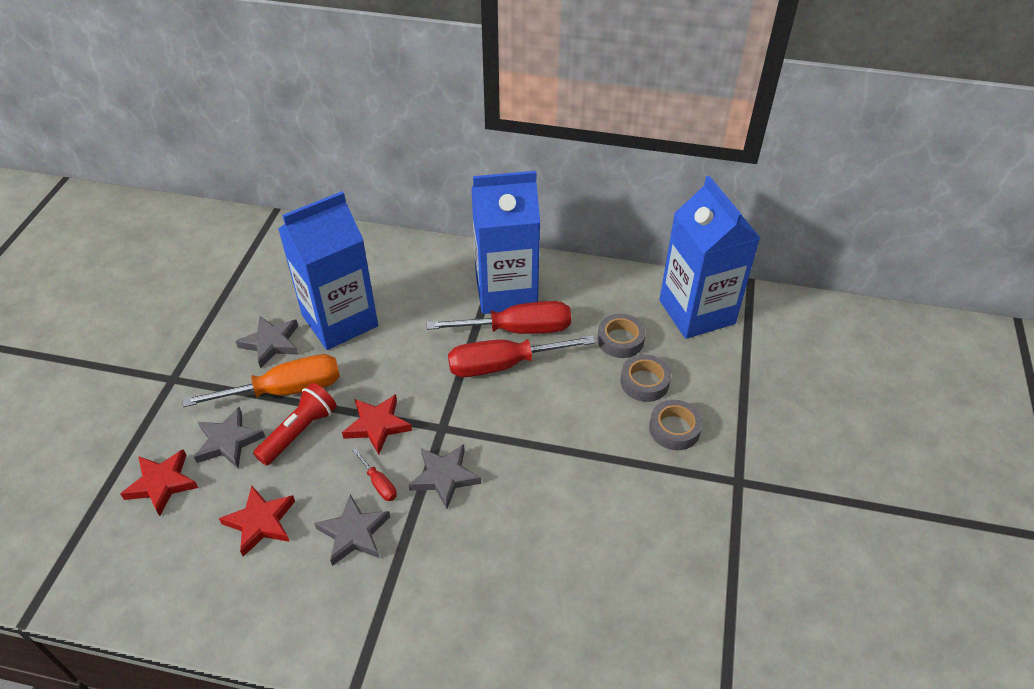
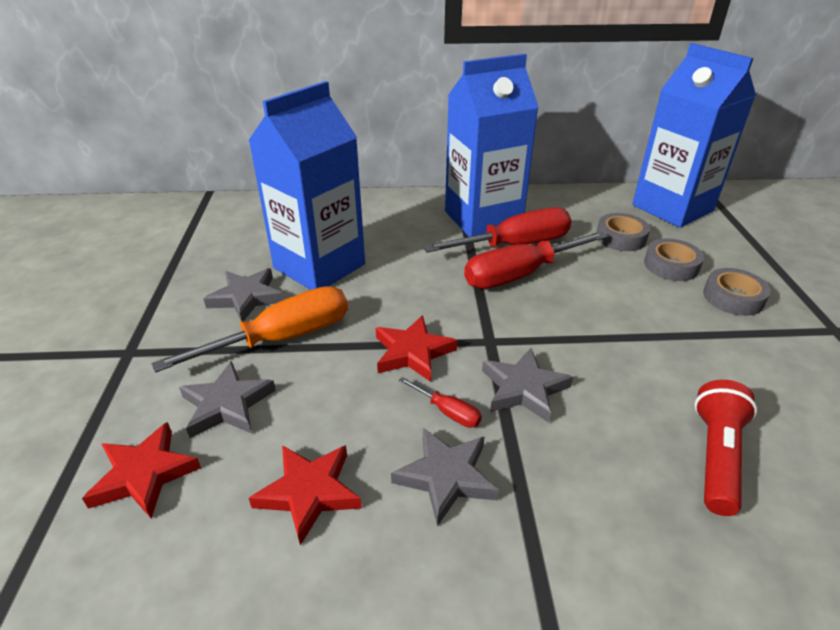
camera: 15 degrees left, 10 degrees down
red flashlight [253,383,337,466] -> red flashlight moved to [694,380,757,516]

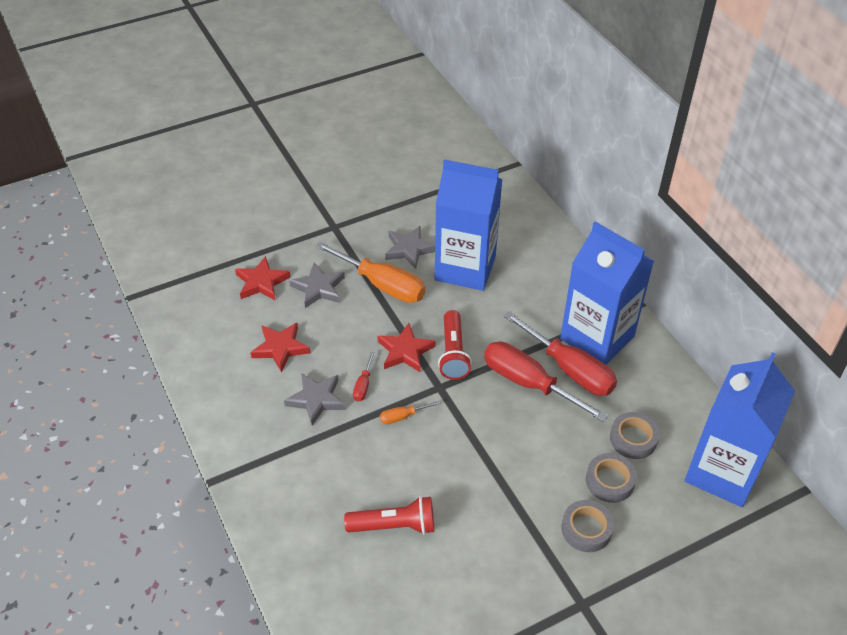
camera: 65 degrees right, 10 degrees up
grey star [482,348,573,423] -> orange screwdriver [380,401,441,424]
none -> red flashlight [438,310,472,380]

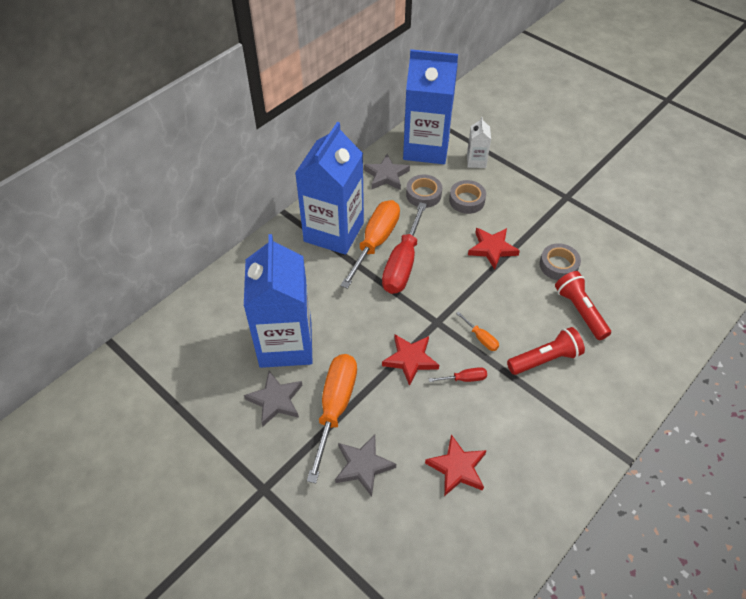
camera: 110 degrees left, 5 degrees up
red star [235,256,290,300] -> red star moved to [468,228,520,269]
grey star [284,373,346,426] -> grey star moved to [364,154,410,190]
red flashlight [438,310,472,380] -> red flashlight moved to [507,327,585,375]
red screwdriver [504,311,617,396] -> orange screwdriver [340,200,400,289]
grey tape [562,500,614,552] -> grey tape moved to [539,243,581,280]
none -> white carton [467,117,491,168]

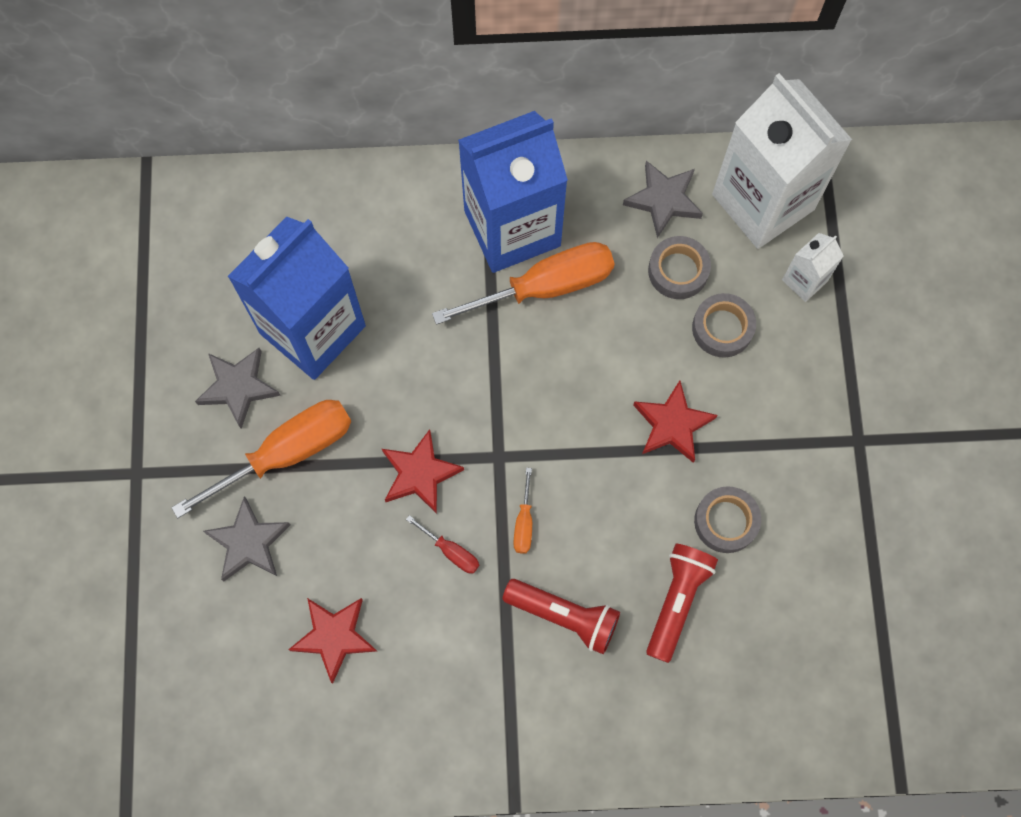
camera: 45 degrees right, 20 degrees up
red screwdriver [382,202,427,294] -> none
blue carton [403,49,458,164] -> white carton [712,73,852,249]

